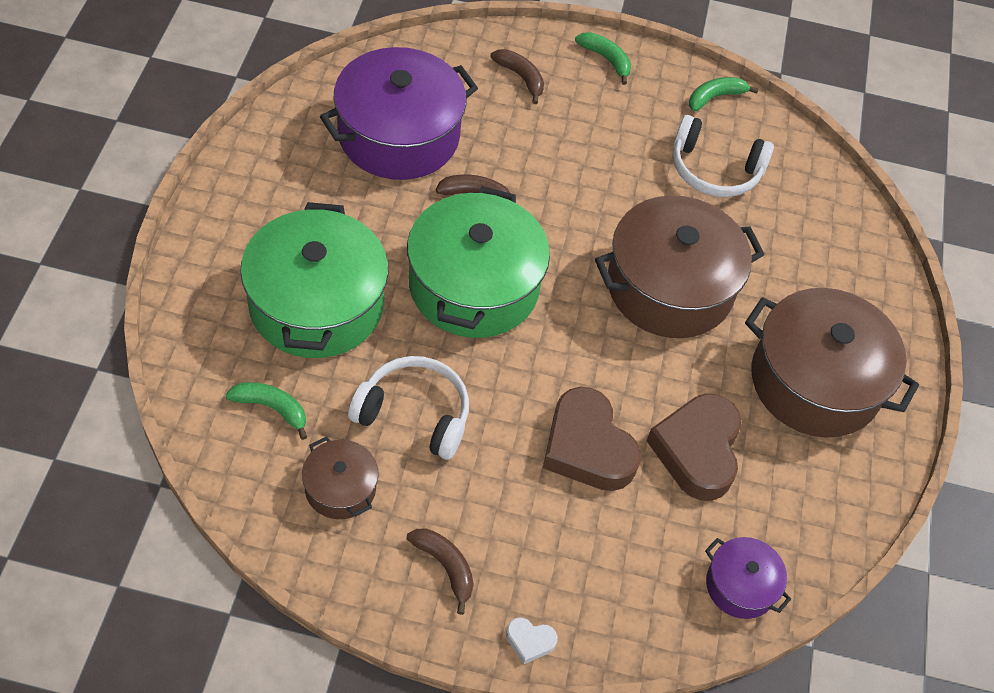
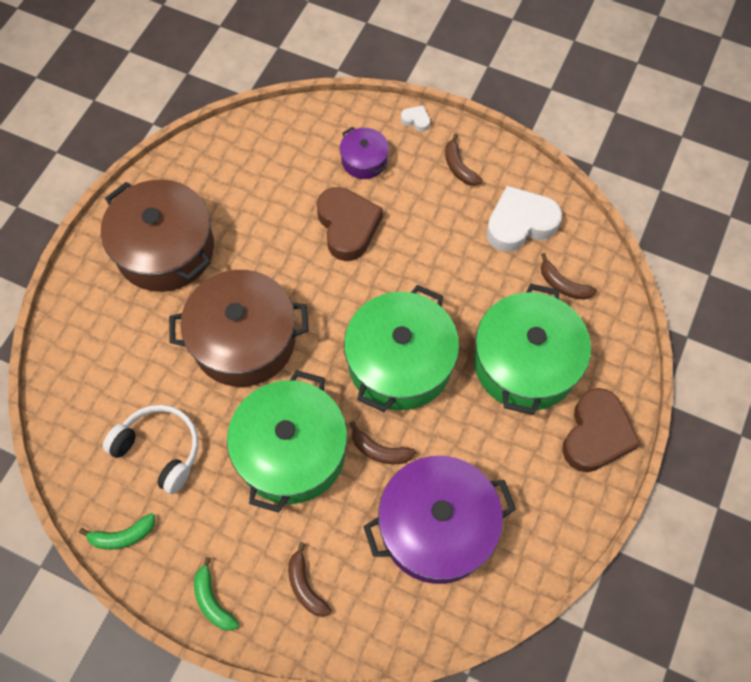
camera: 160 degrees left, 10 degrees up
green banana [225,382,307,440] -> brown banana [541,253,597,300]
brown pot [302,437,379,519] -> white heart [486,186,562,252]
white headphones [348,356,469,460] -> none
brown heart [646,394,742,501] -> brown heart moved to [562,388,641,472]
purple pot [705,537,791,619] -> purple pot moved to [340,127,389,179]
none -> green pot [227,370,347,513]

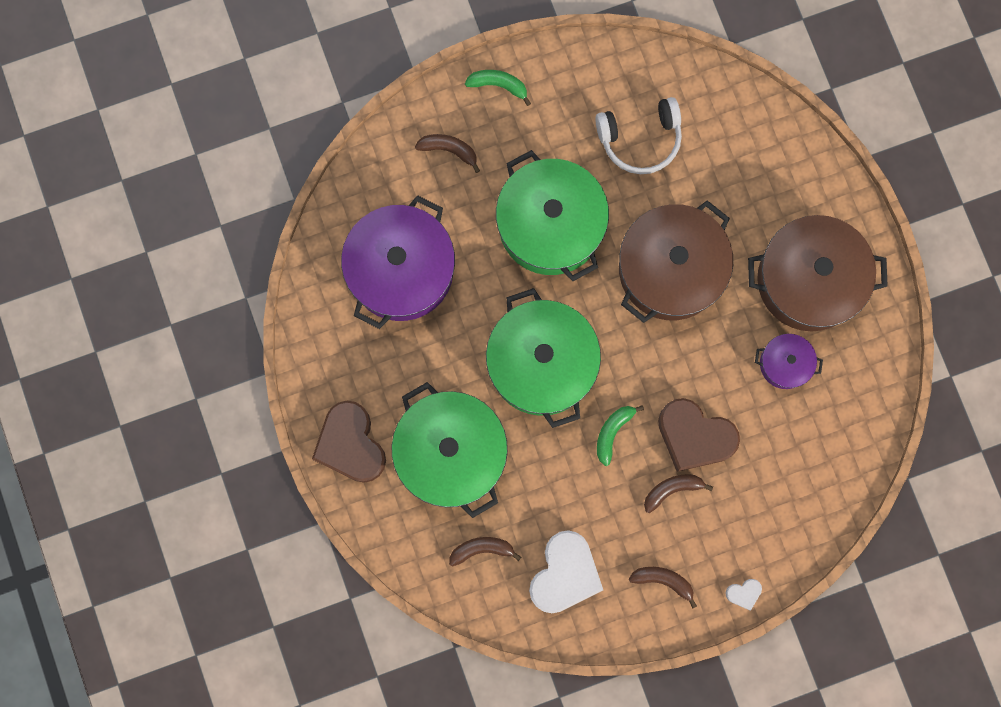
camera: 135 degrees right, 15 degrees up
green banana [79,513,155,550] -> green banana moved to [597,405,644,466]
purple pot [340,127,389,179] -> purple pot moved to [755,334,823,389]
brown banana [350,421,416,464] -> brown banana moved to [644,474,713,513]

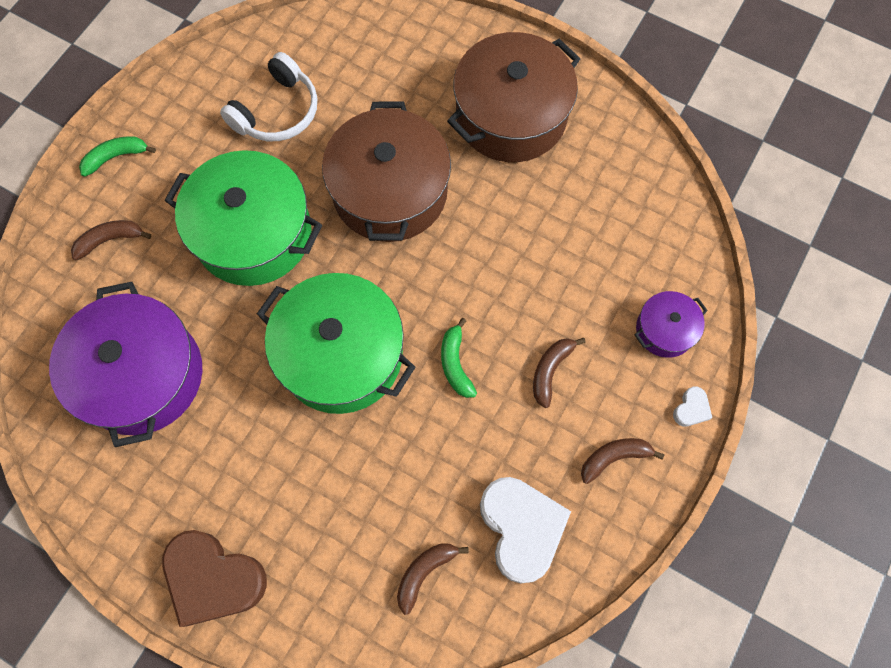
camera: 40 degrees left, 10 degrees down
green pot [392,382,508,518] -> none
brown heart [658,398,740,472] -> none
purple pot [755,334,823,389] -> purple pot moved to [635,291,708,358]

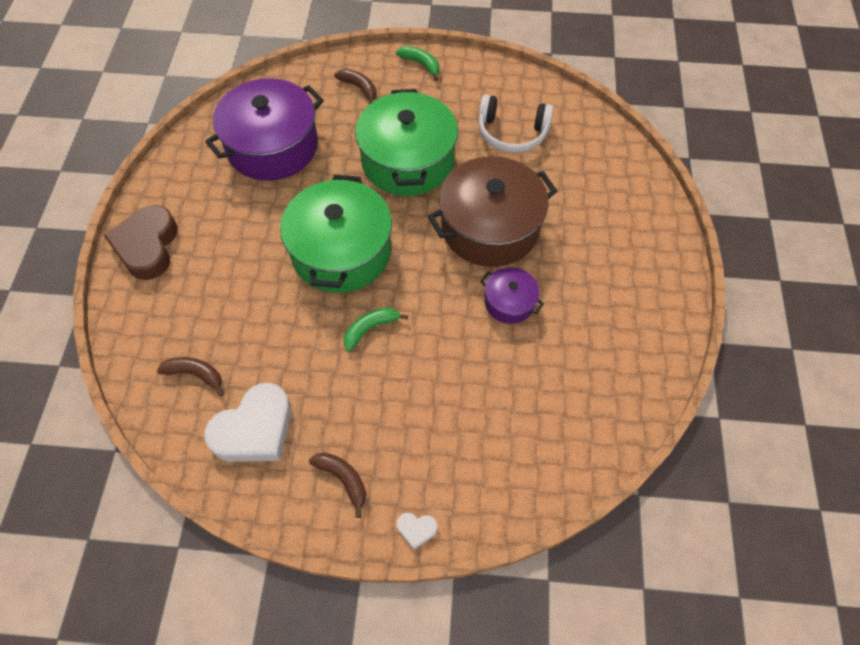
camera: 65 degrees right, 10 degrees down
brown pot [447,32,580,162] -> none
brown banana [533,338,586,408] -> none
purple pot [635,291,708,358] -> purple pot moved to [480,267,544,324]

